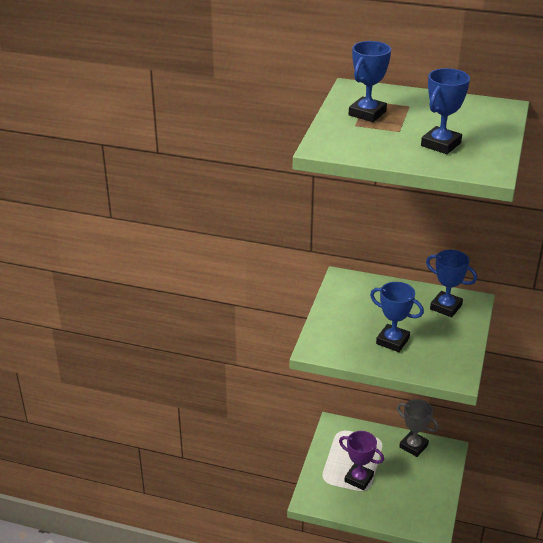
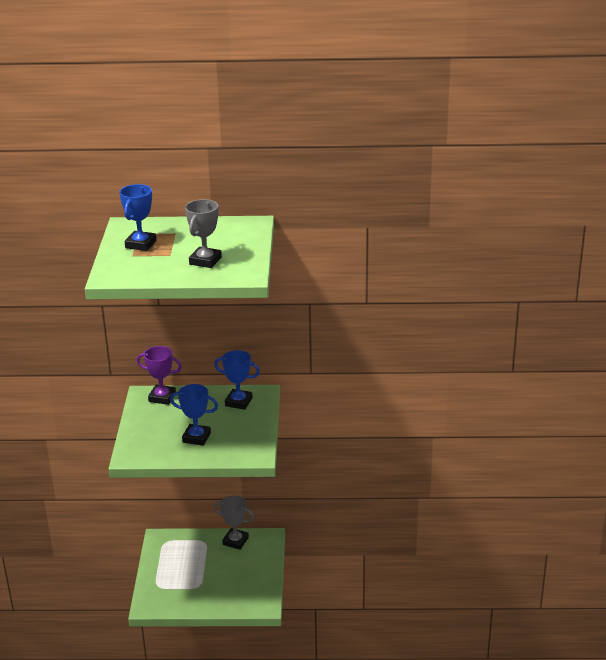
camera: 15 degrees left, 5 degrees down
purple trophy [339,431,384,490] -> purple trophy moved to [136,346,182,405]
blue trophy [421,68,470,154] -> grey trophy [185,199,222,268]

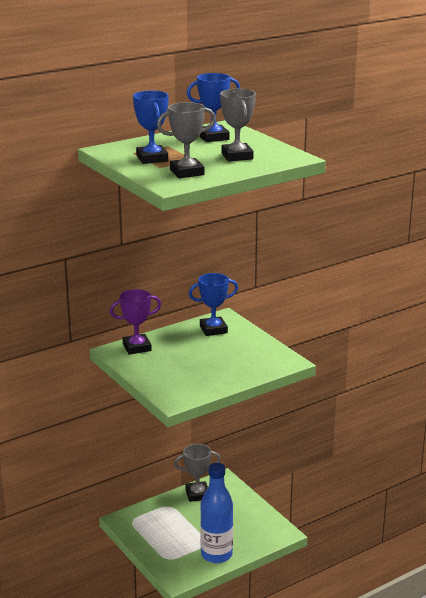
camera: 35 degrees left, 5 degrees down
blue trophy [170,384,218,446] -> blue trophy moved to [187,73,240,142]
none -> grey trophy [157,102,216,178]
none -> blue bottle [200,463,233,563]

